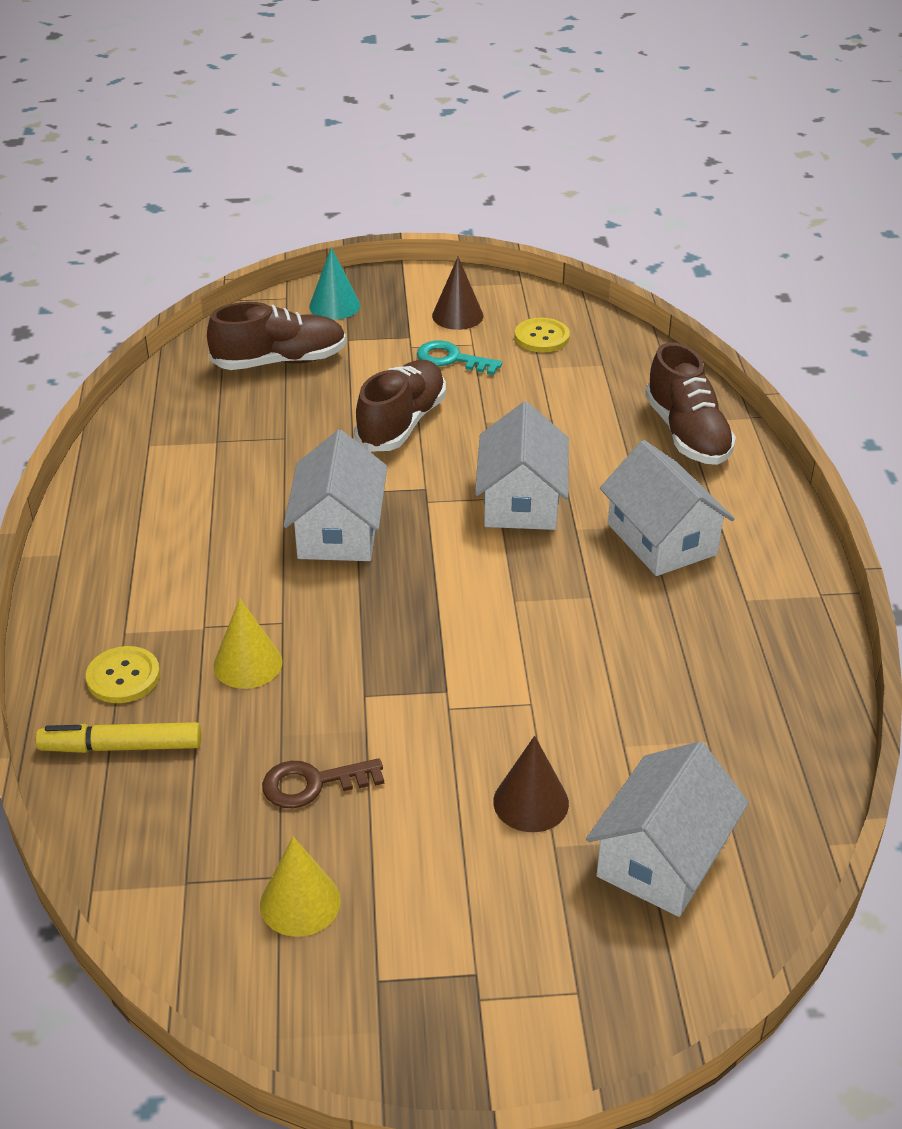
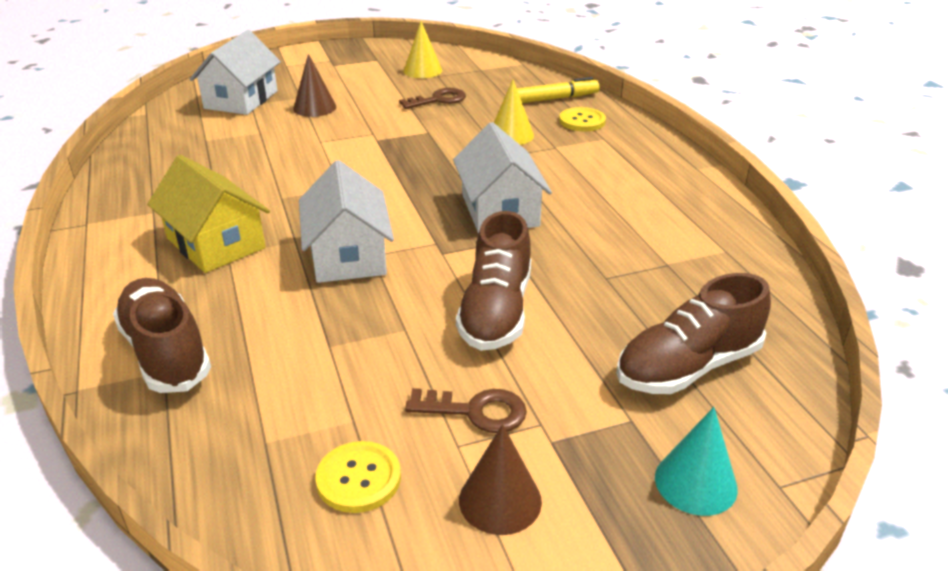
camera: 165 degrees right, 5 degrees down
turquoise key [417,341,502,375] -> brown key [405,388,527,433]
white house [600,440,735,576] -> yellow house [147,155,270,273]

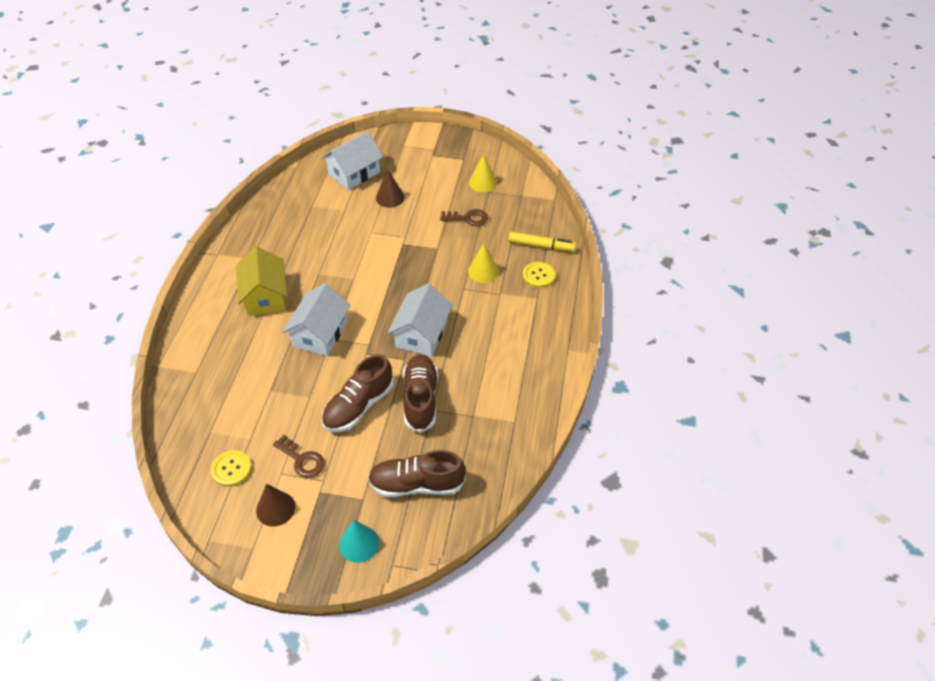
camera: 30 degrees right, 15 degrees up
brown shoe [113,278,211,393] -> brown shoe moved to [403,354,438,433]

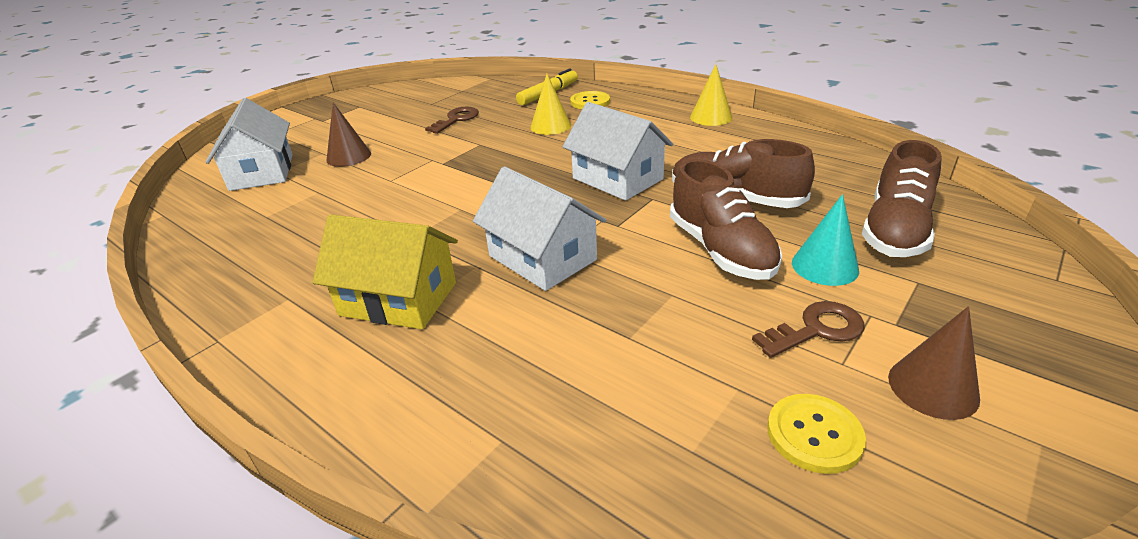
camera: 60 degrees left, 15 degrees down
turquoise cone [339,520,379,563] -> turquoise cone moved to [792,194,859,286]
yellow cone [469,154,497,192] -> yellow cone moved to [690,64,732,126]

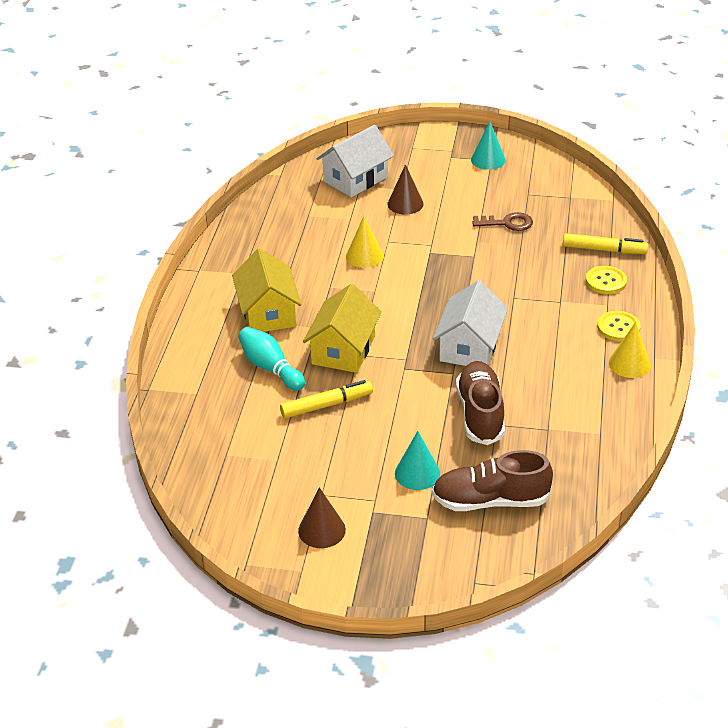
camera: 60 degrees right, 5 degrees up
white house [473,166,606,291] -> yellow house [303,284,382,373]
yellow cone [530,74,571,135] -> yellow cone moved to [346,216,384,268]
brown shoe [670,159,782,280] -> none
brown key [752,301,864,358] -> none
yellow button [767,394,866,474] -> yellow button moved to [597,311,641,341]
none -> turquoise bowling pin [238,327,305,391]
none -> yellow marker [280,380,373,418]
none -> turquoise cone [471,122,506,170]

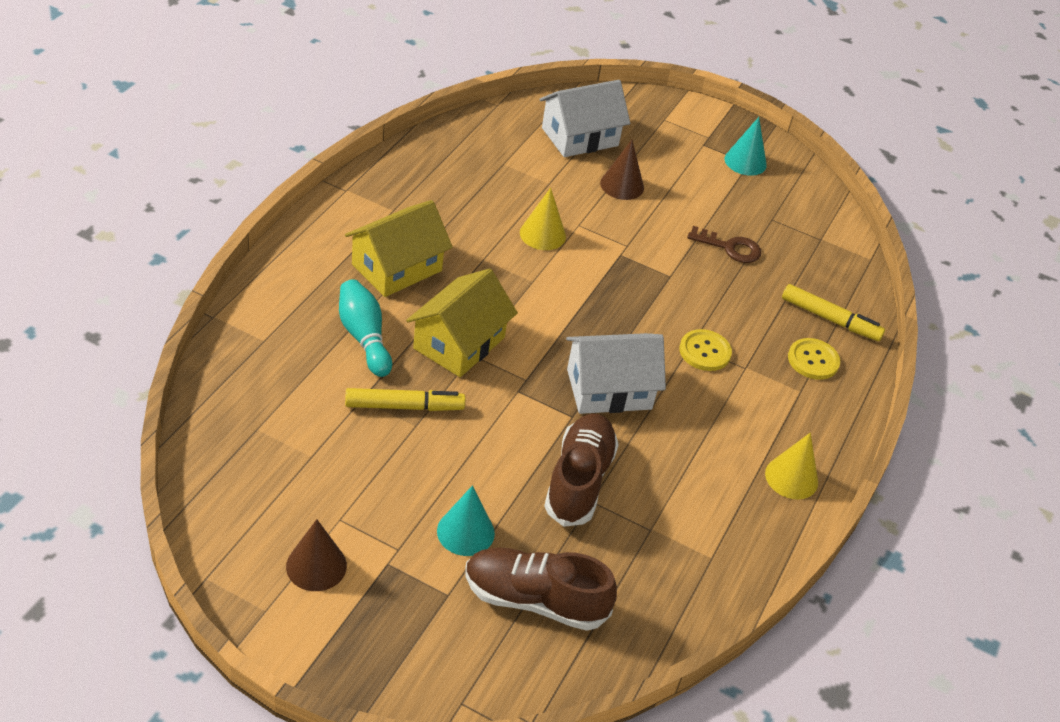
camera: 10 degrees right, 5 degrees up
yellow house [232,248,302,332] -> yellow house turned 45 degrees clockwise [345,200,453,297]
white house [433,280,508,366] -> white house turned 45 degrees clockwise [566,333,666,414]
yellow button [597,311,641,341] -> yellow button moved to [679,329,732,371]

